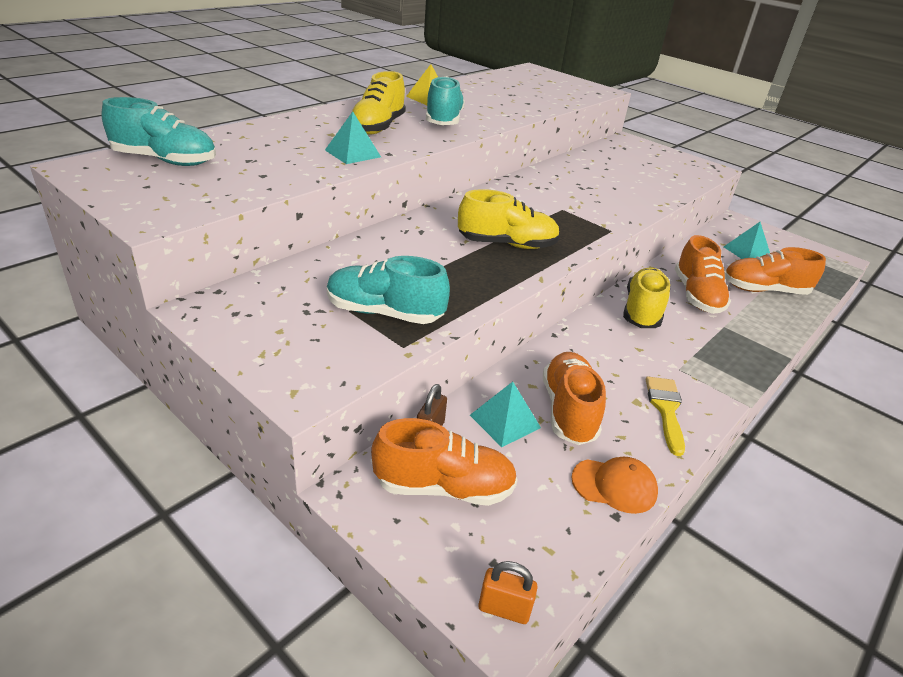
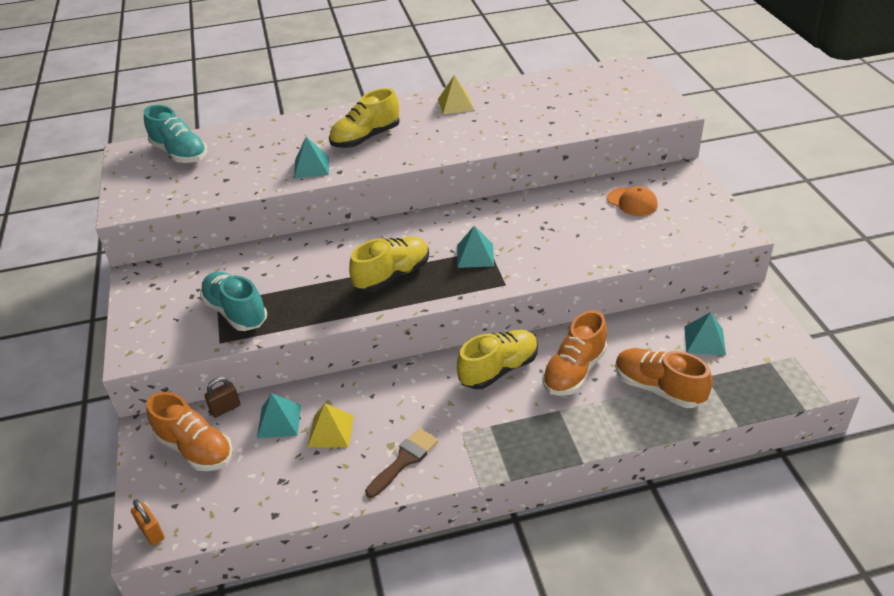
camera: 40 degrees right, 5 degrees up
turquoise shoe [426,76,465,125] -> none
yellow shoe [458,189,560,249] -> yellow shoe turned 75 degrees counterclockwise [349,236,429,292]
orange shoe [543,352,606,445] -> yellow pyramid [308,403,354,448]
orange cap [571,456,658,514] -> orange cap moved to [607,186,658,216]
yellow brush [646,376,685,456] -> brown brush [365,428,438,498]
none -> turquoise pyramid [457,226,494,268]

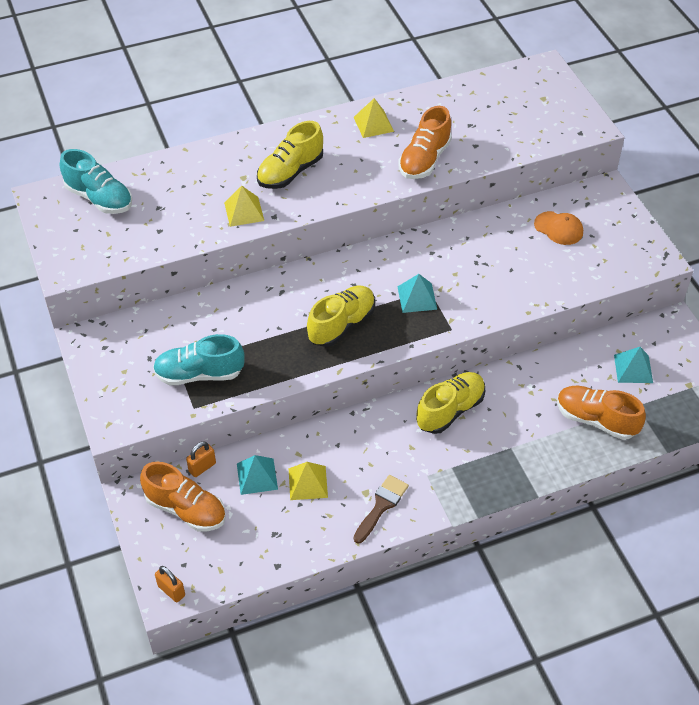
camera: 10 degrees left, 10 degrees up
turquoise shoe [200,272,267,331] -> turquoise shoe turned 45 degrees counterclockwise [153,334,245,385]
brown padlock [204,377,240,418] -> orange padlock [186,441,216,477]
turquoise pyramid [294,137,329,178] -> yellow pyramid [224,186,264,227]
orange shoe [542,310,608,396] -> orange shoe moved to [398,106,452,179]

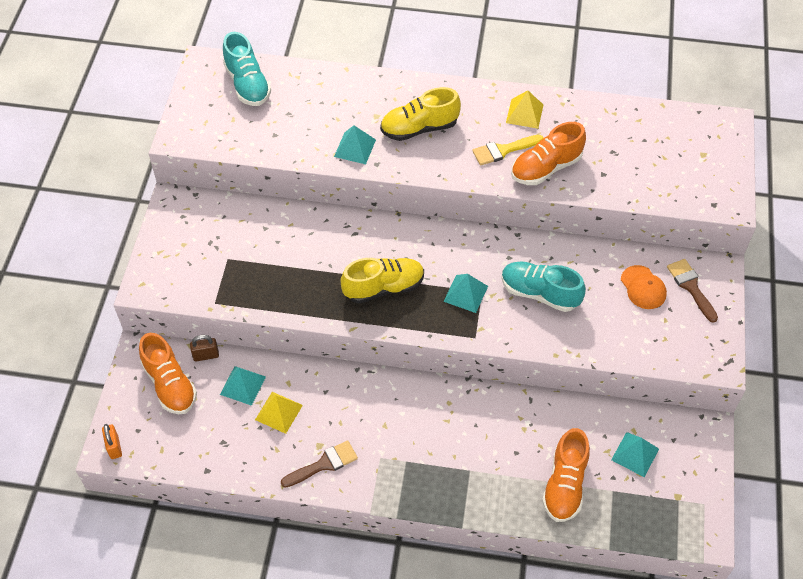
camera: 30 degrees right, 5 degrees up
turquoise shoe [153,334,245,385] -> turquoise shoe moved to [501,261,586,312]
orange padlock [186,441,216,477] -> brown padlock [190,335,219,362]
yellow pyramid [224,186,264,227] -> turquoise pyramid [334,125,376,164]
yellow shoe [416,372,485,434] -> none
orange shoe [557,386,646,440] -> orange shoe turned 135 degrees counterclockwise [542,428,590,522]
none -> yellow brush [472,135,543,165]
none -> brown brush [667,259,718,323]

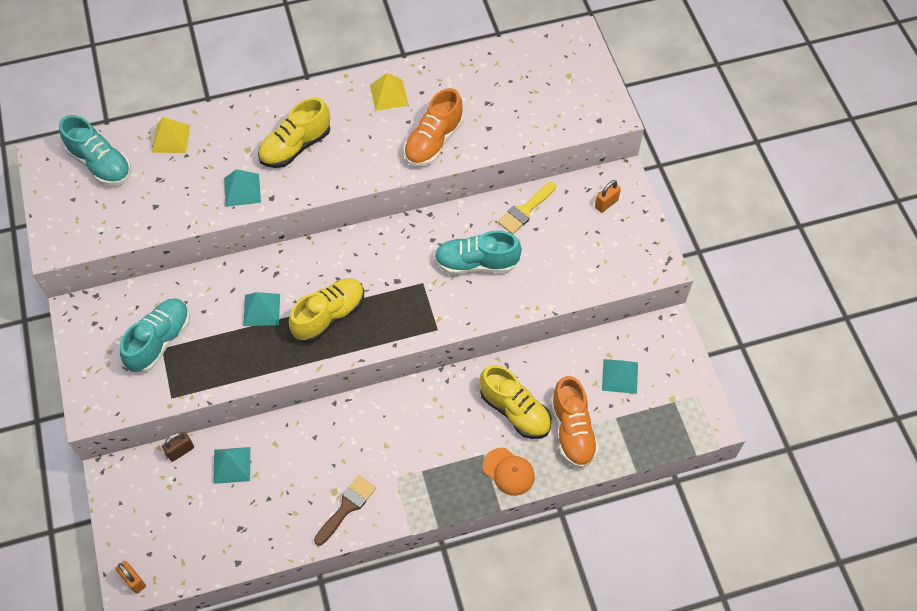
camera: 25 degrees left, 5 degrees up
orange shoe [139,333,197,415] -> none
yellow pyramid [255,392,303,434] -> yellow pyramid moved to [152,117,190,153]
turquoise pyramid [443,274,488,313] -> turquoise pyramid moved to [243,292,280,326]
yellow brush [472,135,543,165] -> yellow brush moved to [498,182,556,234]
orange cap [621,265,667,309] -> orange cap moved to [483,448,535,496]
brown brush [667,259,718,323] -> orange padlock [595,180,621,213]
none -> turquoise shoe [120,298,190,372]
none -> yellow shoe [480,365,551,439]

